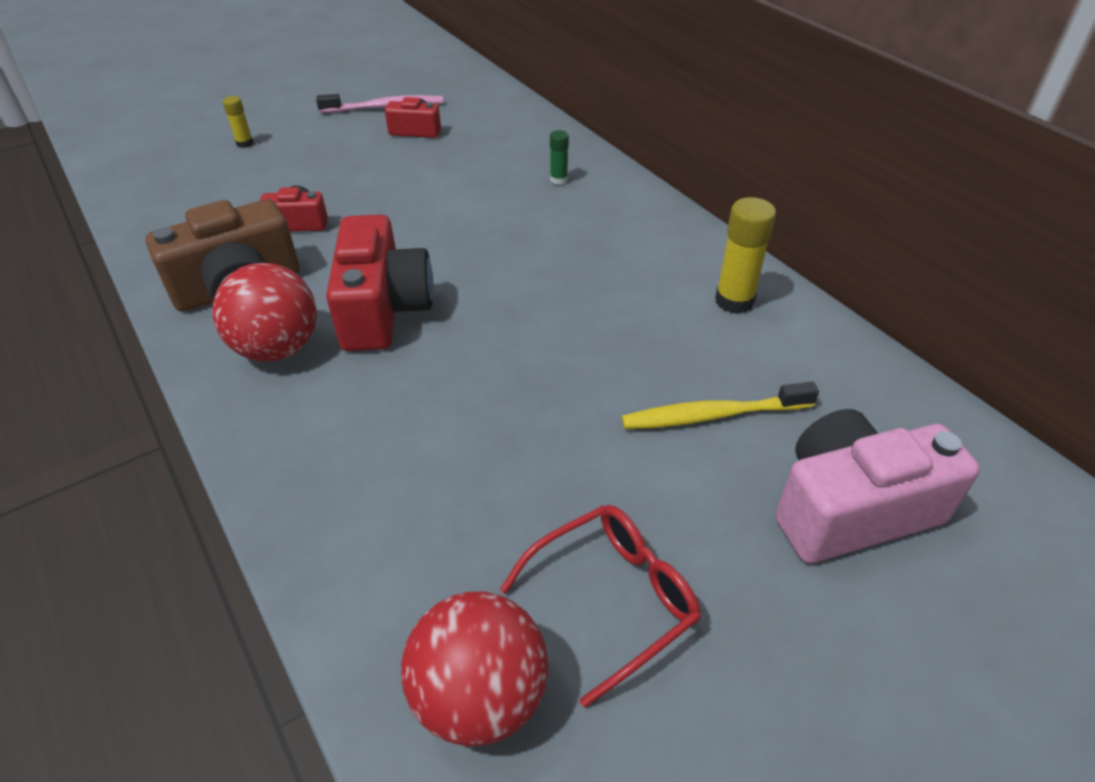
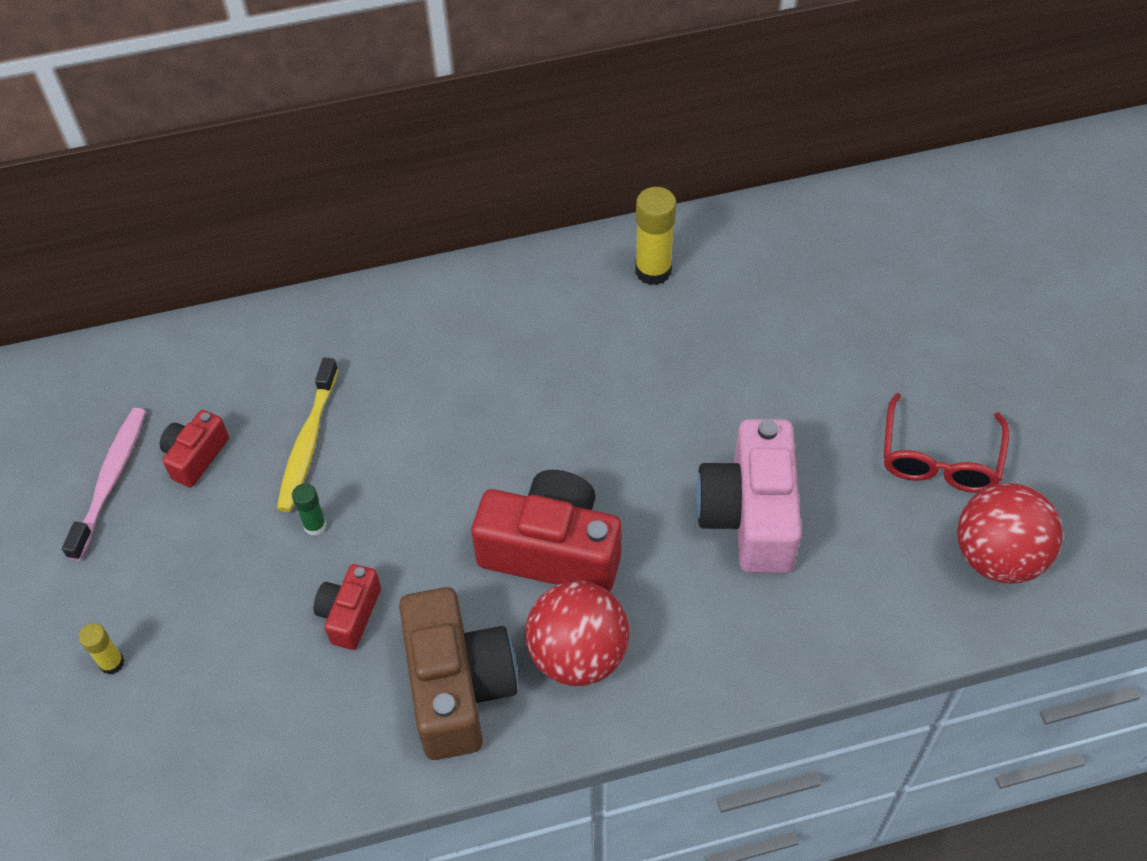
camera: 70 degrees left, 10 degrees up
red glasses [500,505,701,708] -> red glasses turned 150 degrees counterclockwise [884,393,1009,493]
green glue stick [550,130,569,185] -> green glue stick moved to [292,483,327,536]
yellow toothbrush [621,382,819,430] -> yellow toothbrush moved to [277,357,338,512]
pink camera [776,409,980,563] -> pink camera moved to [696,419,802,573]

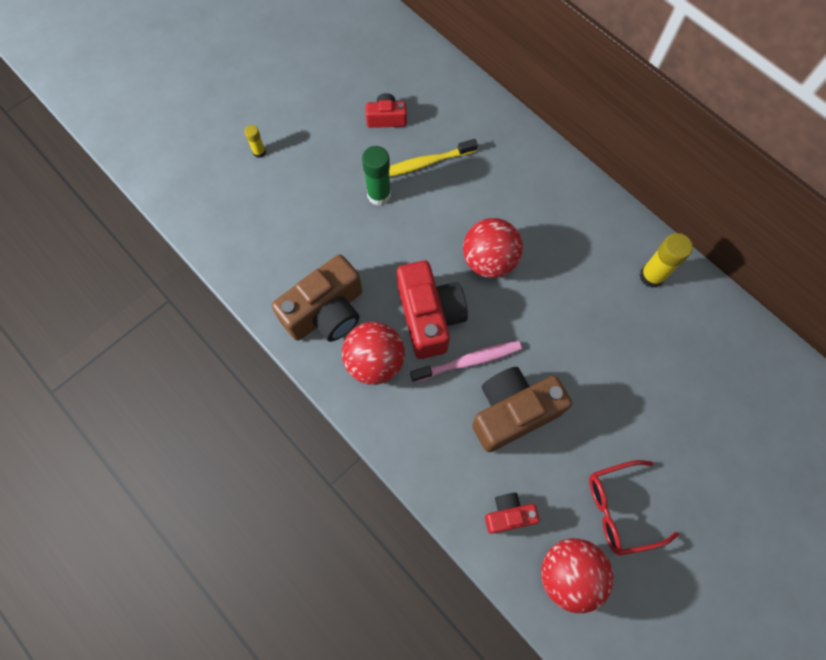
camera: 60 degrees right, 15 degrees up
pink toothbrush [62,408,146,561] -> pink toothbrush moved to [410,341,522,383]
green glue stick [292,483,327,536] -> green glue stick [362,146,391,206], size x1.81
red camera [314,564,381,650] -> red camera moved to [485,493,540,534]
pink camera [696,419,802,573] -> brown camera [472,367,572,452]
none -> red ball [463,218,523,278]

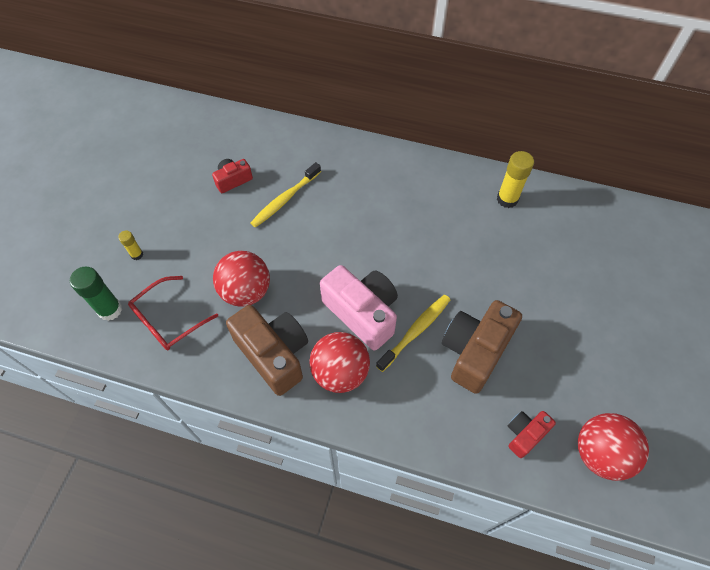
camera: 30 degrees left, 10 degrees down
brown camera [272,254,362,342] -> brown camera turned 60 degrees counterclockwise [226,305,308,396]
green glue stick [362,146,391,206] -> green glue stick moved to [70,267,122,321]
red camera [397,261,468,359] -> pink camera [320,265,398,351]
pink toothbrush [410,341,522,383] -> yellow toothbrush [376,295,450,372]
red ball [463,218,523,278] -> red ball moved to [213,251,270,307]
red glasses [589,460,679,556] -> red glasses moved to [128,276,218,350]

